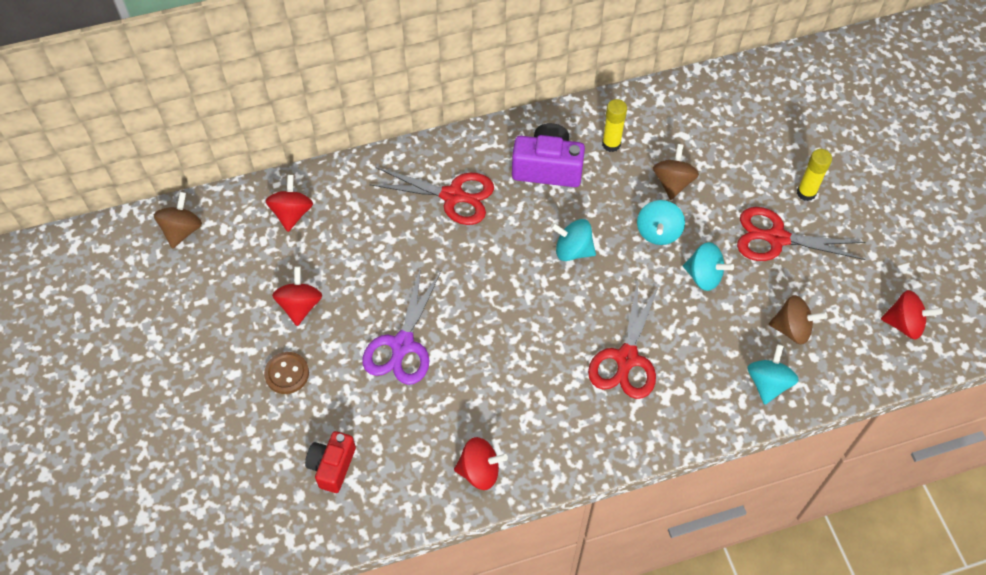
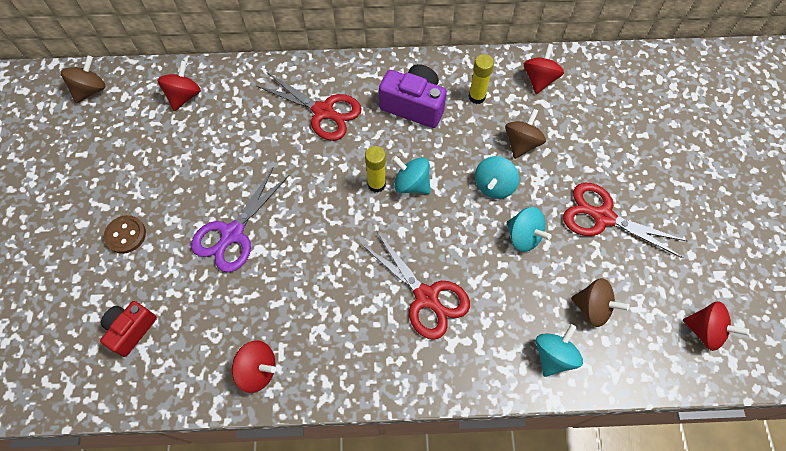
camera: 15 degrees right, 5 degrees up
red spinning top [272,266,322,326] -> red spinning top moved to [524,44,564,94]
red scissors [588,280,659,399] -> red scissors turned 75 degrees counterclockwise [361,230,470,339]
yellow glue stick [797,149,832,201] -> yellow glue stick moved to [365,146,386,193]

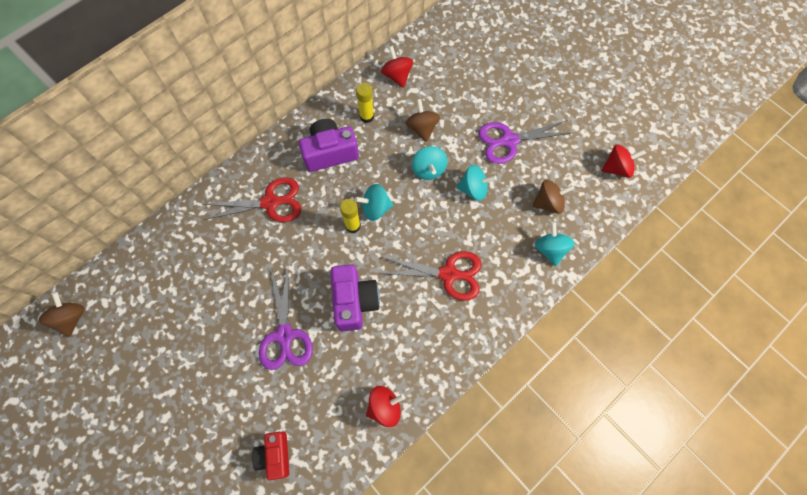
camera: 40 degrees left, 5 degrees up
brown button [104,215,146,254] -> none
red spinning top [157,60,201,111] -> none
red scissors [563,183,687,258] -> purple scissors [478,120,573,164]
none -> purple camera [331,264,380,331]

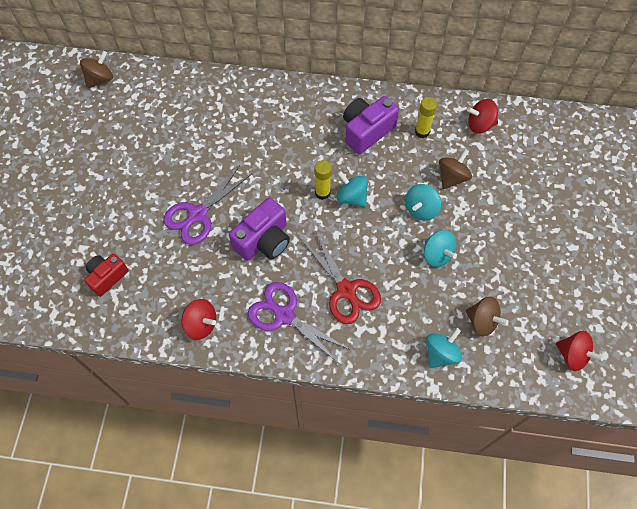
camera: 50 degrees right, 5 degrees down
red scissors [202,177,301,222] -> none
purple camera [299,119,359,172] -> purple camera turned 75 degrees counterclockwise [343,96,399,154]
red spinning top [381,46,413,88] -> red spinning top turned 120 degrees counterclockwise [467,99,498,133]
purple scissors [478,120,573,164] -> purple scissors moved to [248,282,350,362]

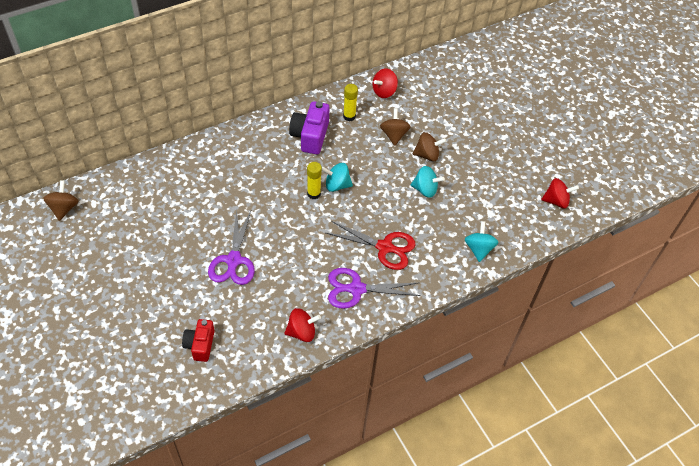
camera: 40 degrees left, 10 degrees down
purple camera [229,197,290,261] -> none
turquoise spinning top [405,184,441,221] -> none
brown spinning top [466,297,509,336] -> brown spinning top moved to [413,132,446,161]

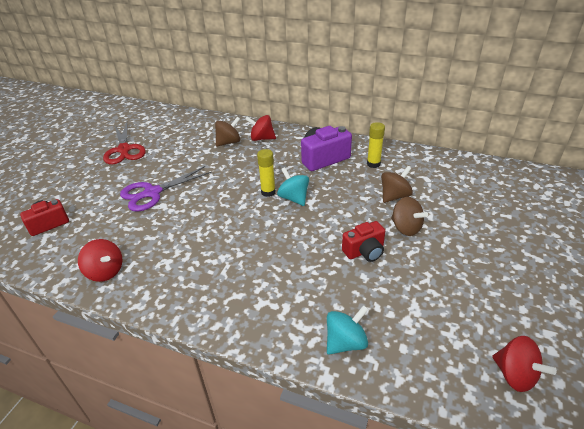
camera: 55 degrees right, 15 degrees down
brown spinning top [43,180,78,221] -> brown spinning top moved to [215,117,240,147]
red scissors [326,221,416,270] -> red scissors moved to [103,122,146,164]
purple scissors [328,268,421,309] -> none
red spinning top [372,68,398,98] -> red spinning top moved to [245,115,276,141]
turquoise spinning top [411,166,445,198] -> red camera [342,221,385,262]

